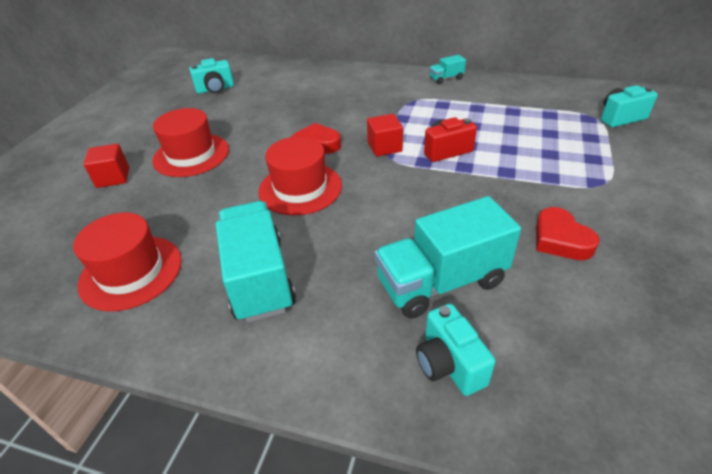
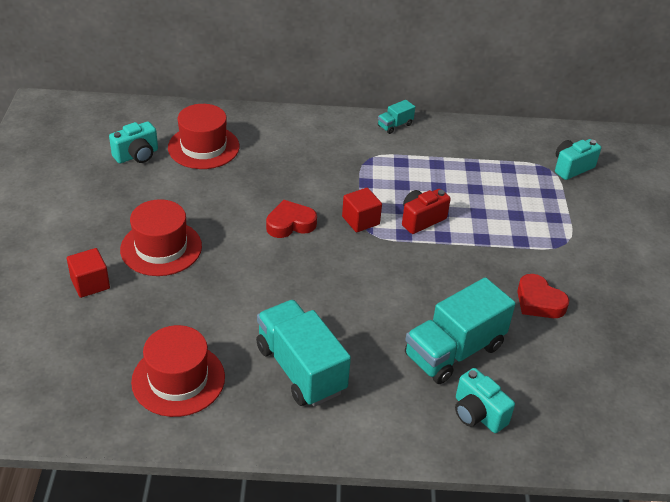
camera: 20 degrees left, 0 degrees up
red hat [258,137,342,215] -> red hat moved to [168,104,239,169]

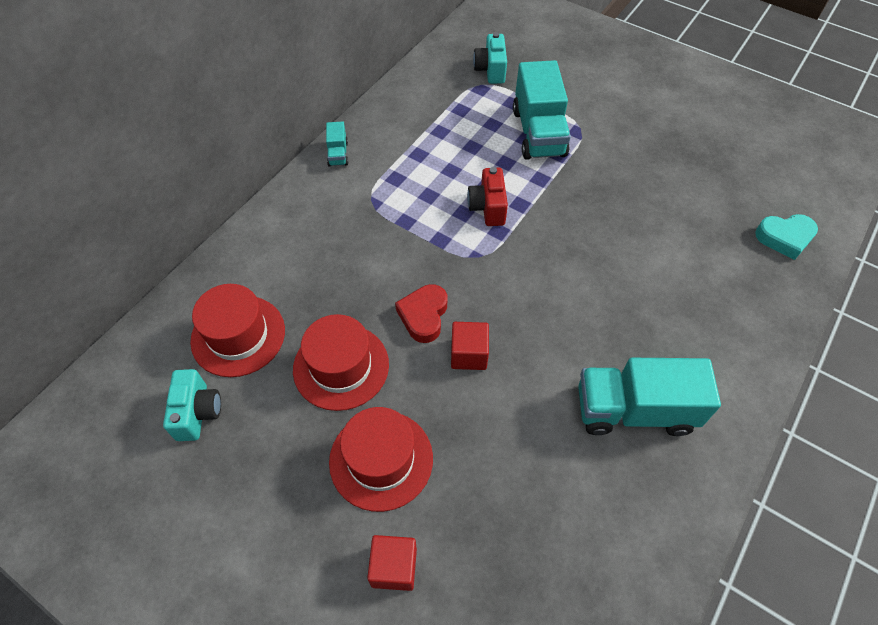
camera: 55 degrees left, 15 degrees up
red hat [131,325,225,417] -> red hat moved to [293,314,389,411]
red cube [342,188,382,232] -> red cube moved to [451,322,489,370]
turquoise truck [405,277,516,384] -> turquoise truck moved to [513,60,571,160]
turquoise camera [455,368,515,433] -> none
red heart [517,274,569,318] -> none
none -> turquoise heart [755,214,818,260]

